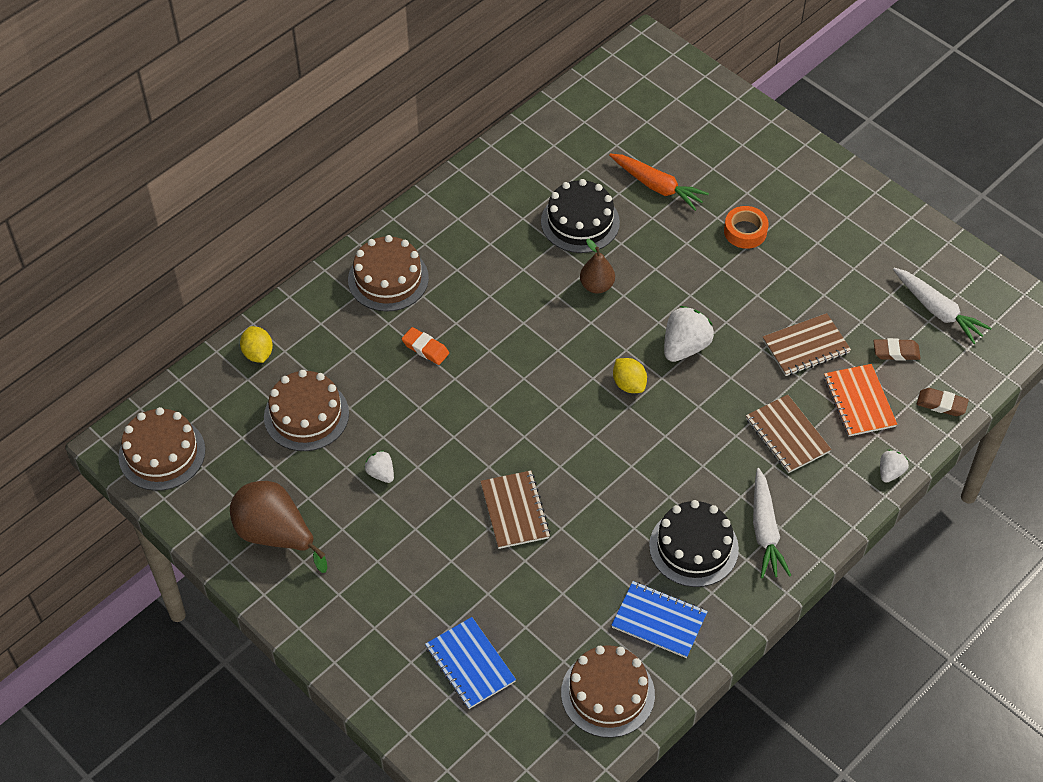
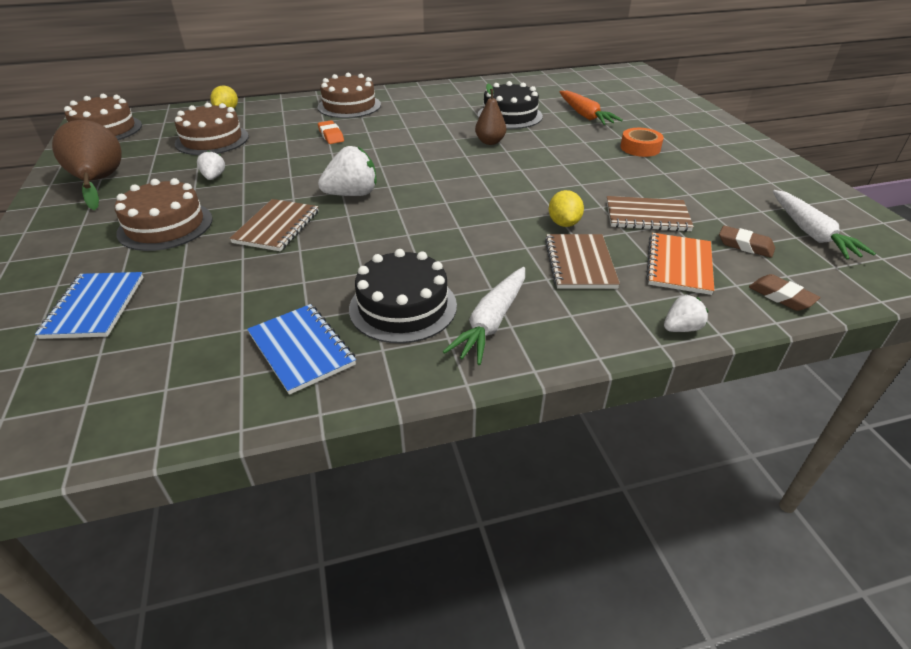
camera: 30 degrees right, 15 degrees down
brown cake [561,645,655,738] -> brown cake moved to [115,178,213,251]
yellow lemon [613,358,647,393] -> yellow lemon moved to [549,190,584,227]
white strawberry [664,306,714,362] -> white strawberry moved to [318,146,377,196]

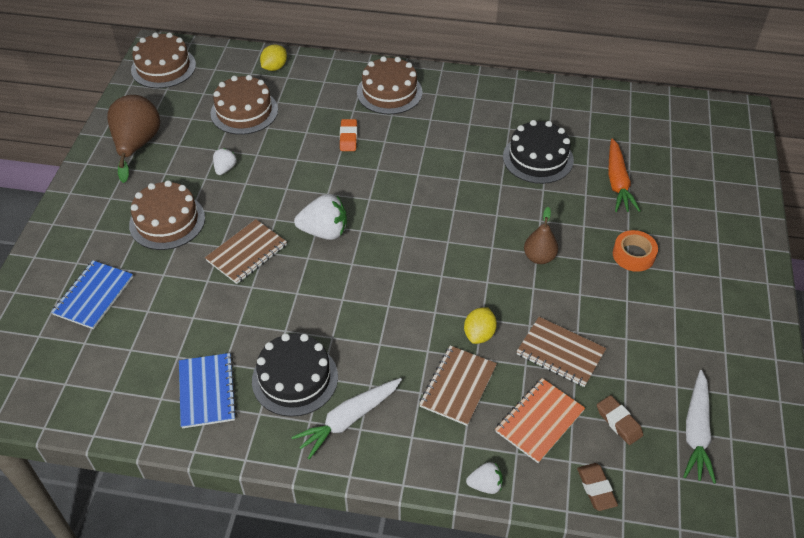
camera: 25 degrees right, 10 degrees up
brown pear [475,84,506,145] -> brown pear moved to [524,207,558,264]

